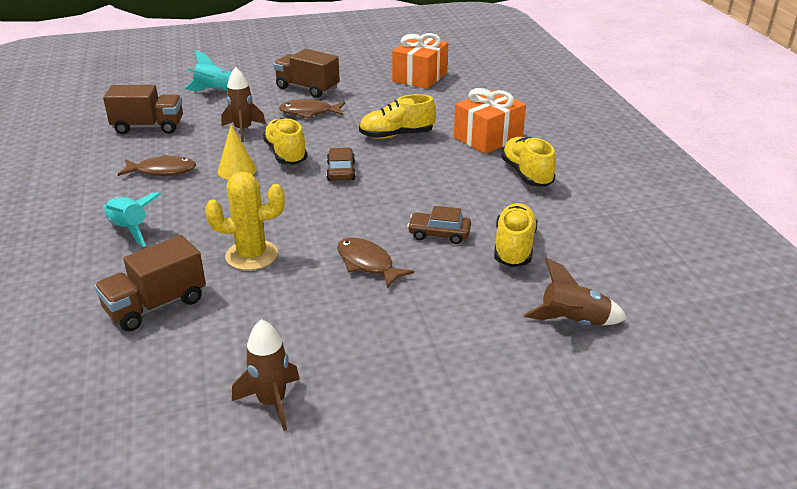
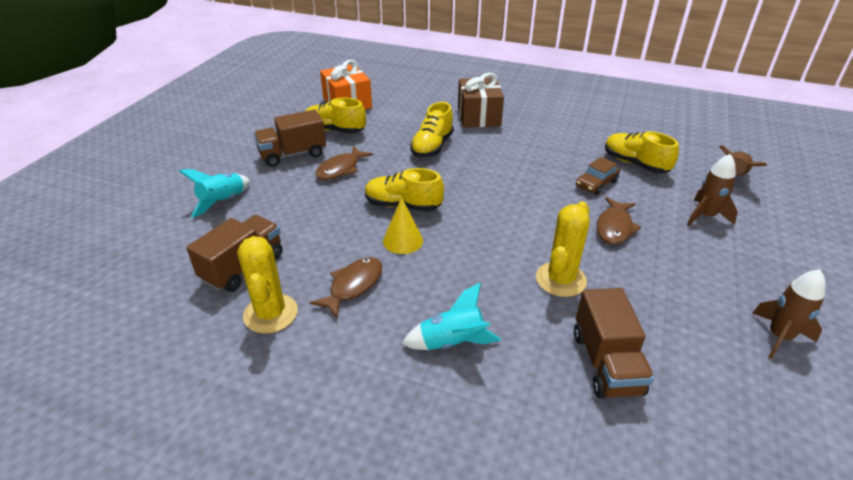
camera: 55 degrees left, 5 degrees up
brown rocket [221,67,266,142] -> brown rocket moved to [687,154,738,226]
brown car [326,148,356,181] -> none
brown fish [337,237,414,288] -> brown fish turned 60 degrees counterclockwise [597,197,641,244]
orange gift [454,88,526,154] -> brown gift [458,73,504,127]
yellow shoe [501,137,556,187] -> yellow shoe moved to [306,98,366,133]
none -> yellow cactus [237,236,298,334]

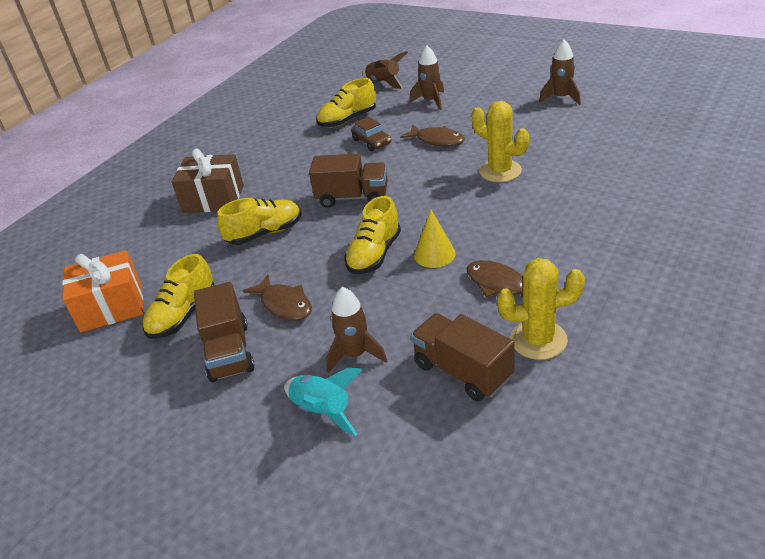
camera: 75 degrees left, 0 degrees up
turquoise rocket [402,282,501,350] -> none
yellow shoe [410,102,454,157] -> yellow shoe turned 60 degrees counterclockwise [217,198,301,245]
brown truck [574,288,654,398] -> brown truck moved to [309,154,388,208]
none -> brown rocket [326,287,387,373]

